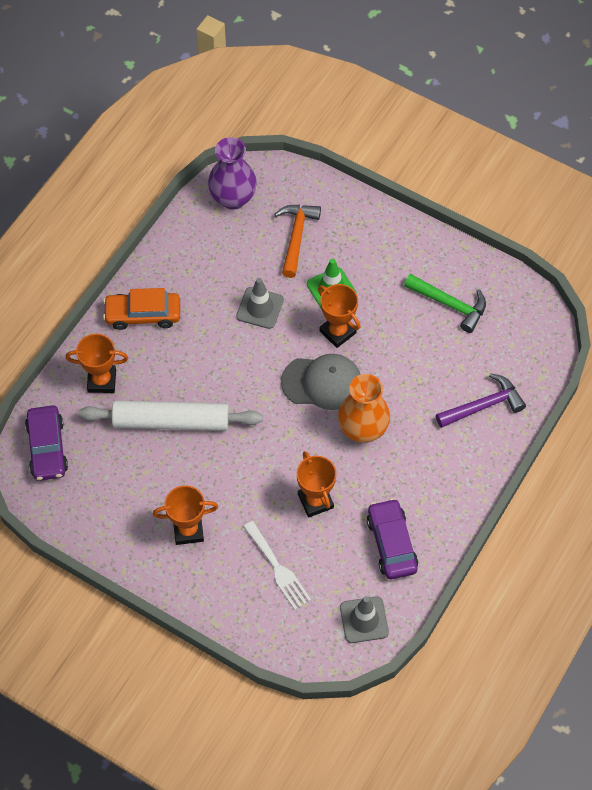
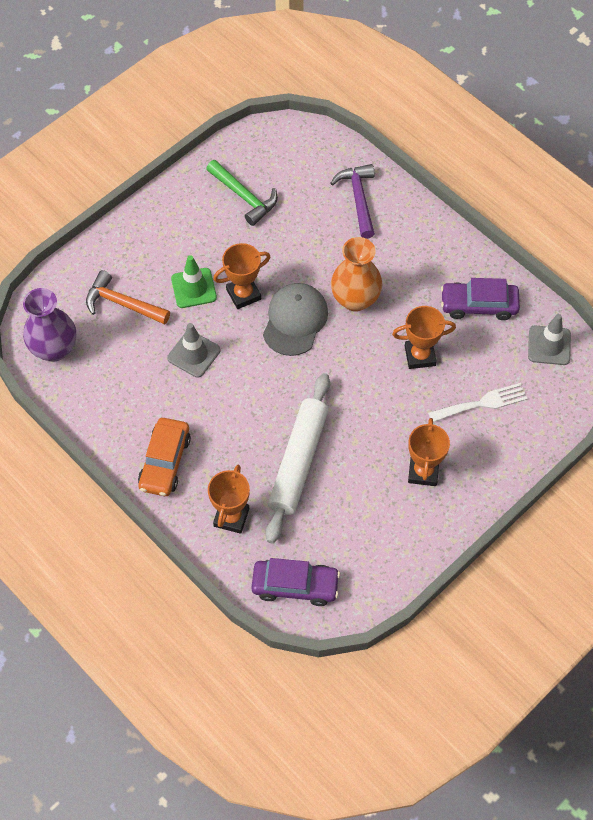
camera: 75 degrees left, 0 degrees up
green hammer [404,274,486,333] -> green hammer turned 90 degrees clockwise [206,160,278,226]

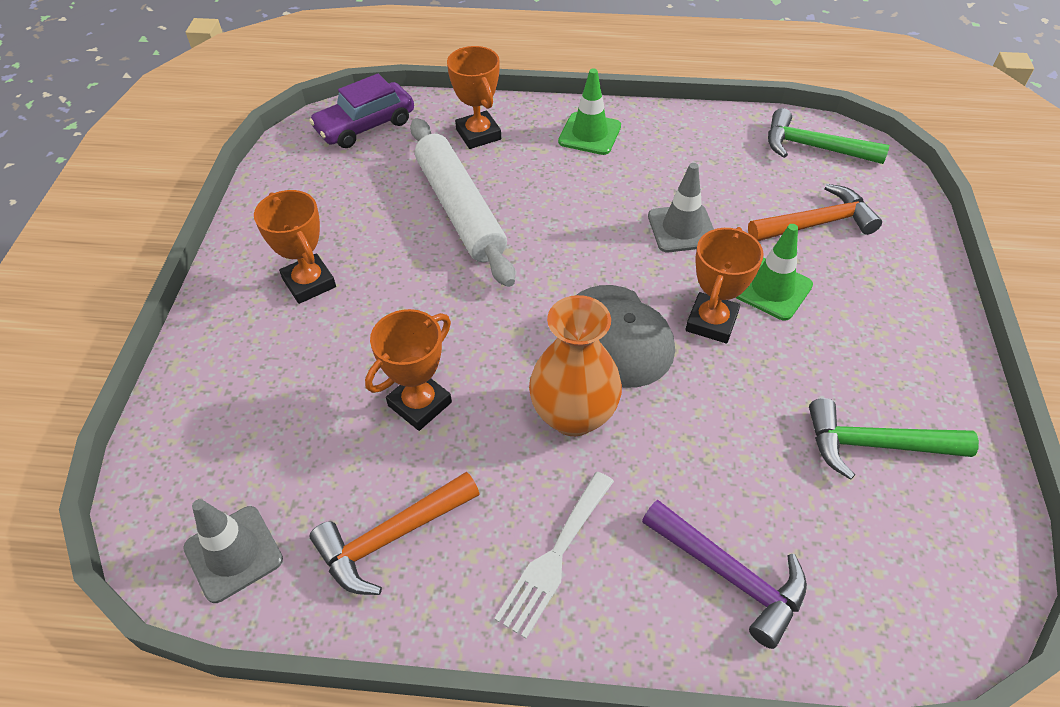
camera: 140 degrees right, 10 degrees down
purple vase [23,288,76,361] -> green hammer [768,108,889,164]
orange car [138,418,191,496] -> green traffic cone [558,68,621,155]
white fork [428,383,528,422] -> white fork moved to [494,472,614,639]
purple car [441,278,520,320] -> orange hammer [310,472,480,595]

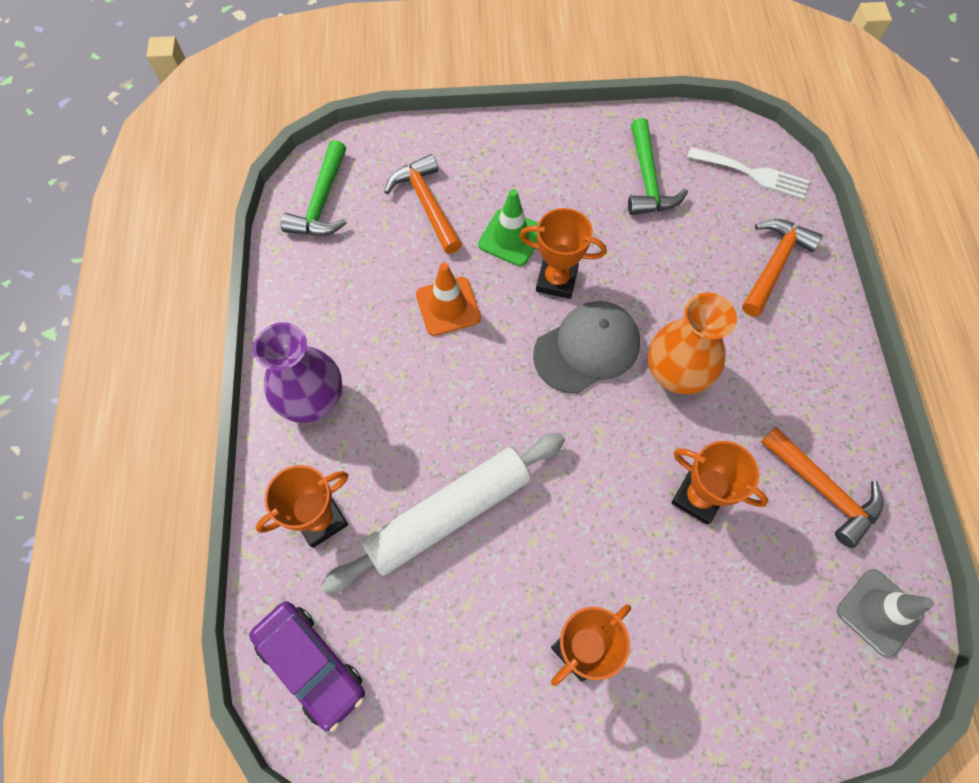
camera: 100 degrees left, 15 degrees up
white fork [494,472,614,639] -> white fork moved to [687,147,809,200]
green traffic cone [558,68,621,155] -> purple vase [253,322,342,423]
purple hammer [642,500,807,649] -> orange hammer [742,219,823,317]
grey traffic cone [648,163,714,252] -> orange traffic cone [416,263,481,336]

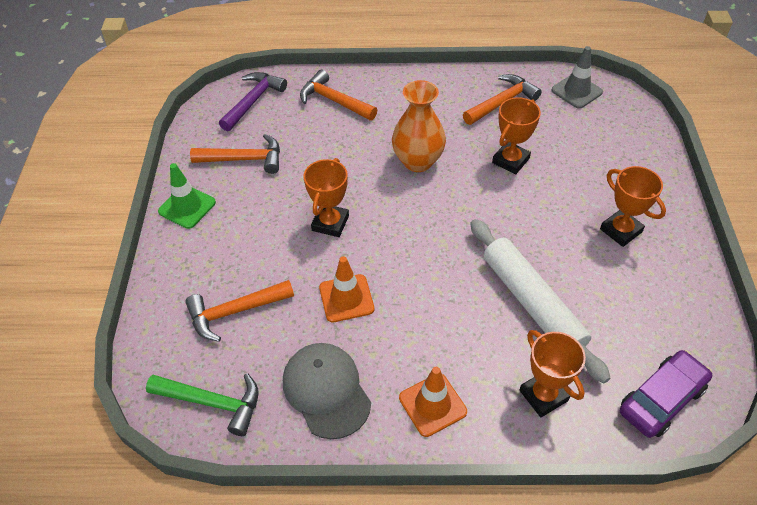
camera: 85 degrees left, 15 degrees down
purple vase [253,322,342,423] -> orange traffic cone [399,367,467,437]
green traffic cone [478,189,539,266] -> green traffic cone moved to [158,163,216,229]
grey cap [533,301,640,393] -> grey cap moved to [283,343,371,439]
green hammer [628,118,688,215] -> orange hammer [190,134,280,174]
white fork [687,147,809,200] -> purple hammer [219,72,287,132]

